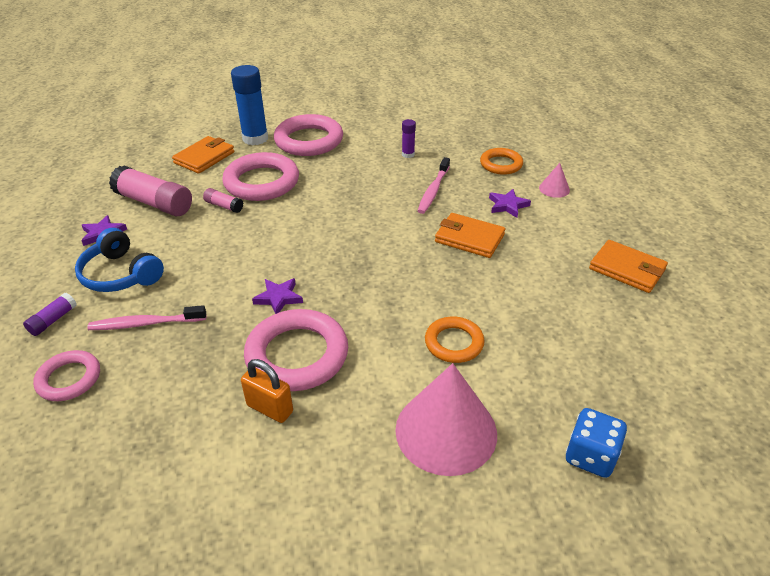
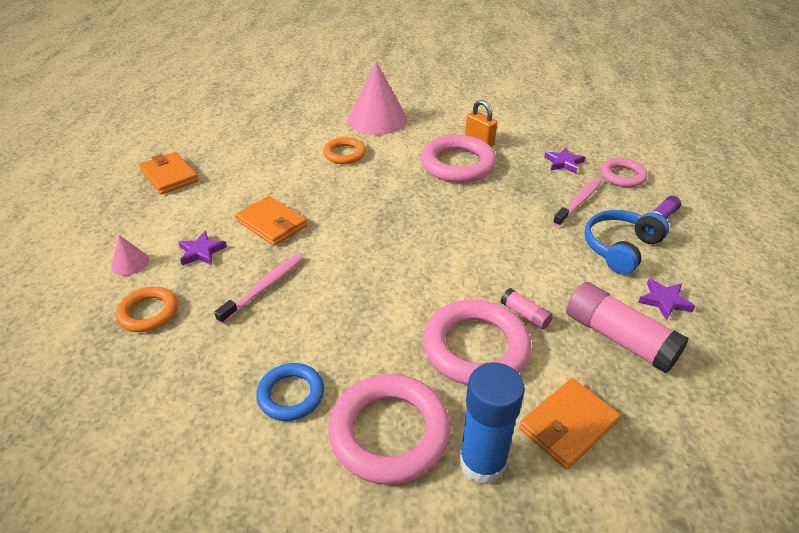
camera: 165 degrees left, 0 degrees up
blue headphones [75,228,164,292] -> blue headphones turned 105 degrees counterclockwise [584,210,669,275]
pink toothbrush [87,305,206,330] -> pink toothbrush turned 60 degrees counterclockwise [553,177,602,227]
purple star [252,278,303,314] -> purple star moved to [544,147,585,174]
purple glue stick [402,119,416,158] -> none
blue dice [566,408,627,478] -> none
none -> blue ring [256,363,324,421]

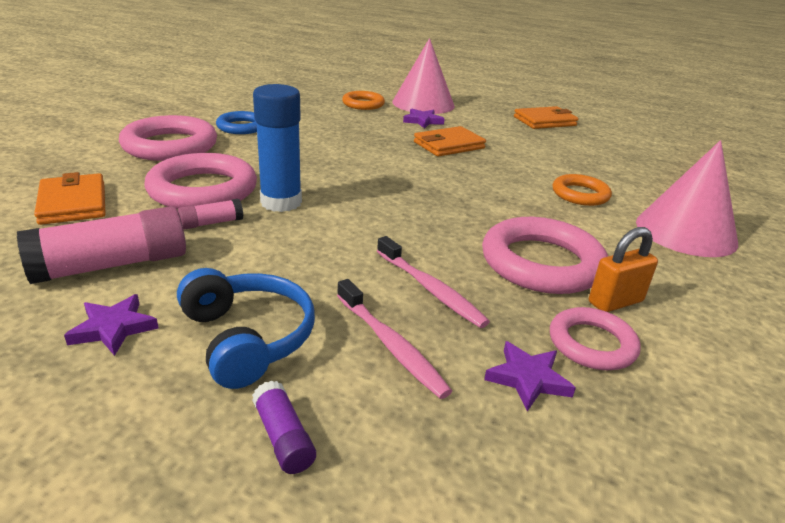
camera: 105 degrees right, 10 degrees down
pink cone [111,235,149,276] -> pink cone [392,38,455,114], size x2.24
pink toothbrush [214,254,303,324] -> pink toothbrush moved to [377,236,490,328]
blue glue stick [459,362,525,485] -> blue glue stick moved to [253,84,302,212]
pink ring [601,158,648,187] -> pink ring moved to [550,307,641,370]

